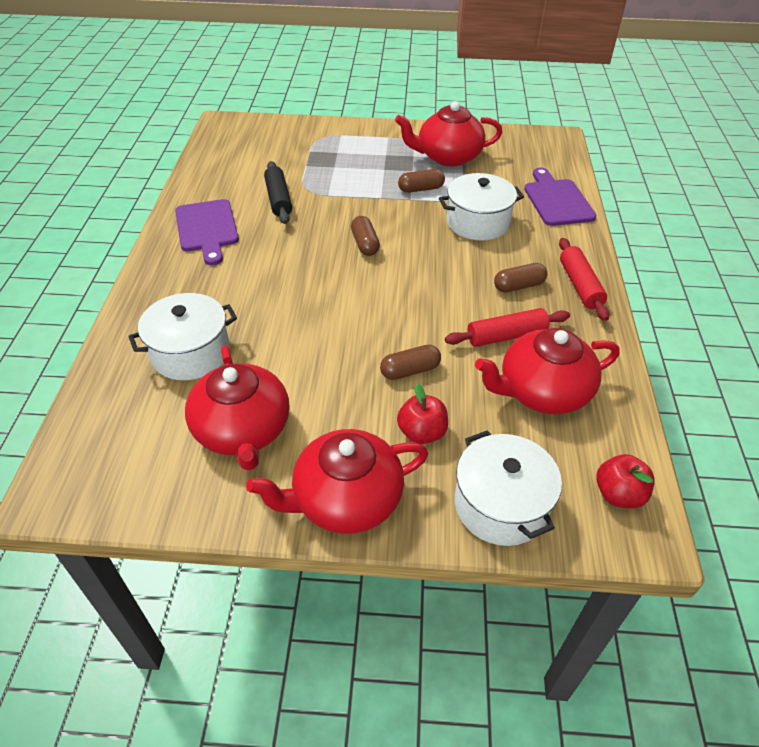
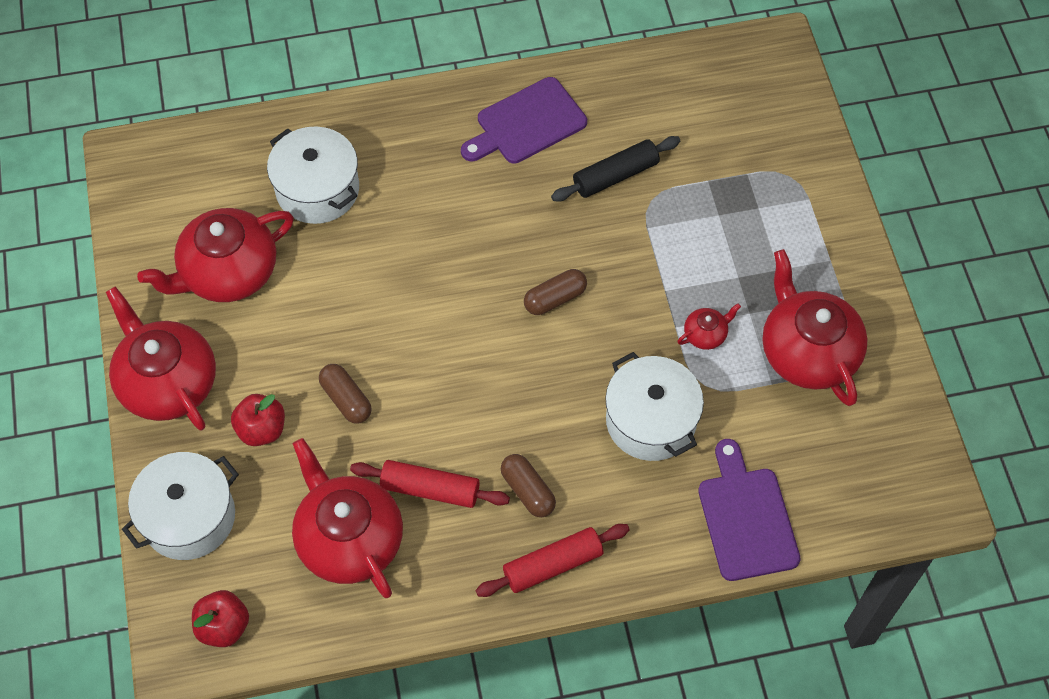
camera: 75 degrees right, 15 degrees up
brown capsule [398,169,445,193] -> red teapot [677,303,741,350]
red rolling pin [445,308,570,347] -> red rolling pin turned 45 degrees counterclockwise [350,460,510,508]
purple cutting board [524,168,597,226] -> purple cutting board turned 75 degrees counterclockwise [698,439,801,581]

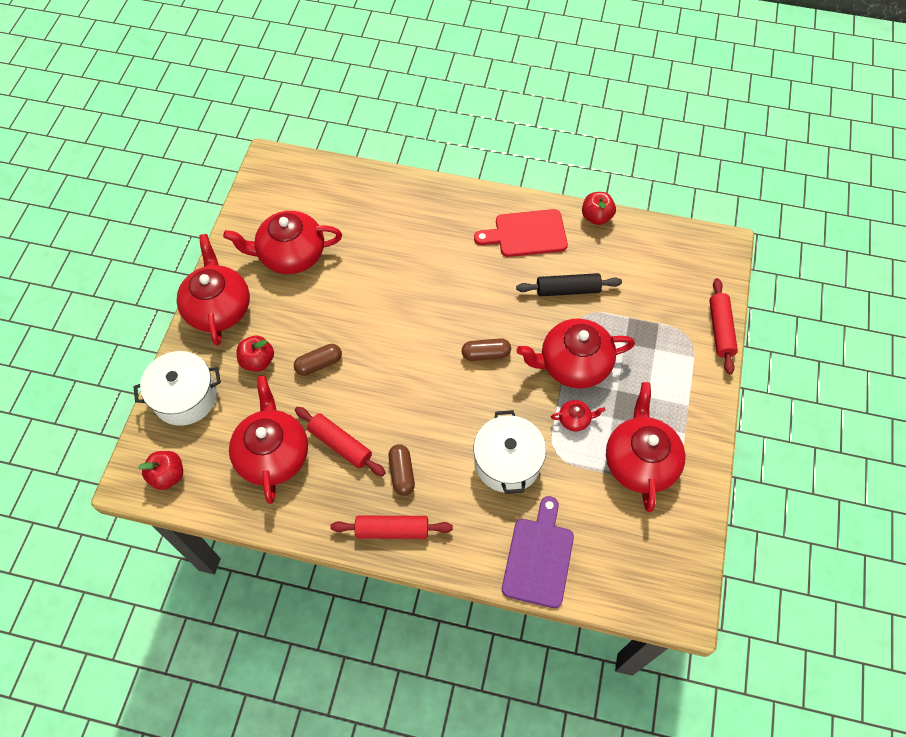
camera: 25 degrees right, 0 degrees up
white pot [267,126,359,224] -> none
brown capsule [319,364,371,424] -> brown capsule turned 75 degrees clockwise [294,344,342,376]
purple cutting board [461,77,587,164] -> red cutting board [474,209,568,257]
none -> red teapot [517,318,635,389]
none -> red apple [582,192,616,225]
none -> red rolling pin [709,278,738,374]

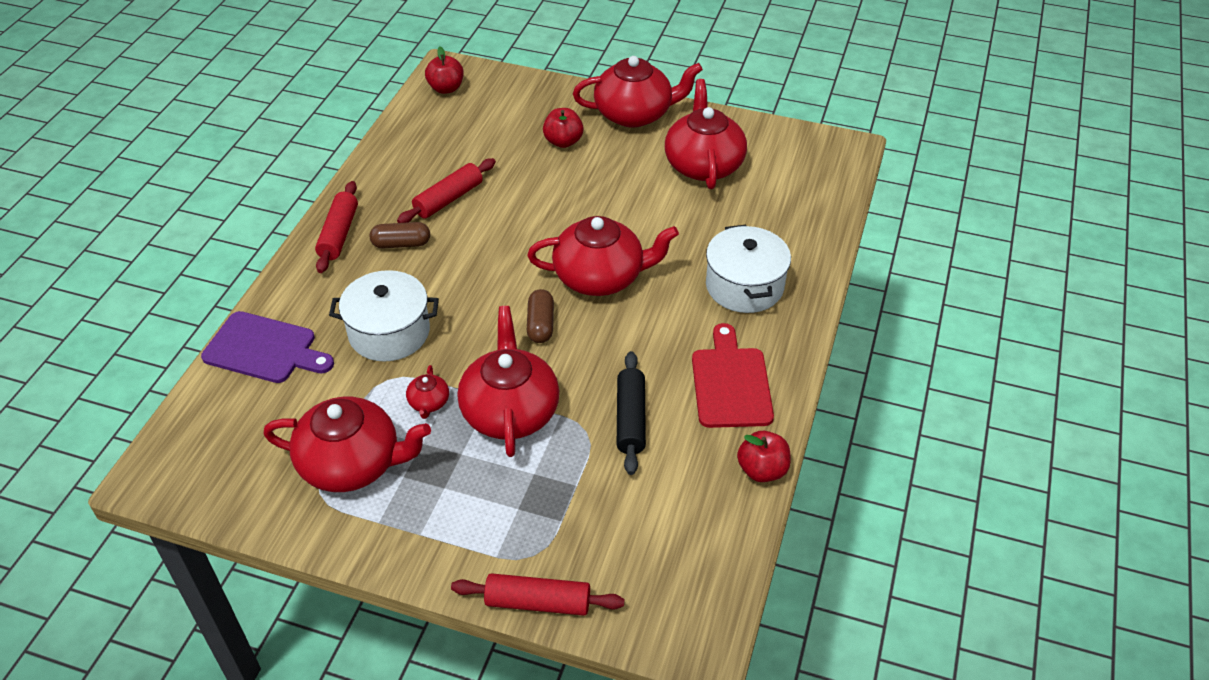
camera: 95 degrees right, 15 degrees down
white pot [133,351,221,426] -> white pot moved to [706,225,791,313]
red teapot [229,376,308,504] -> red teapot moved to [527,216,679,296]
brown capsule [294,344,342,376] -> none

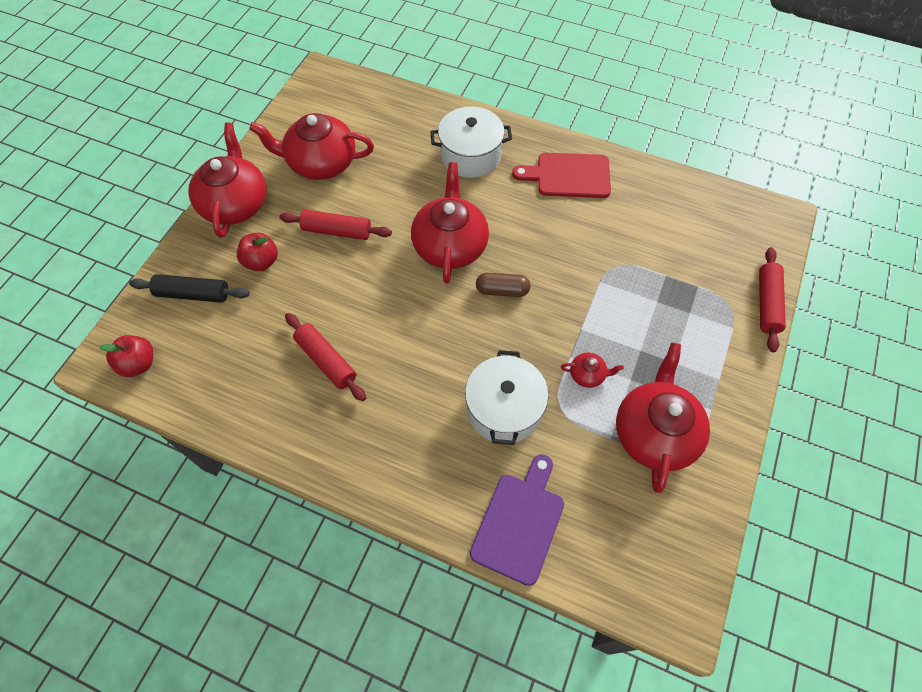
camera: 85 degrees left, 15 degrees up
red rolling pin [315,181,358,273] -> red rolling pin moved to [279,210,392,240]
brown capsule [370,222,430,249] -> none
red teapot [458,306,559,457] -> none
black rolling pin [617,351,646,475] -> black rolling pin moved to [129,274,250,303]
red apple [737,431,791,482] -> none

